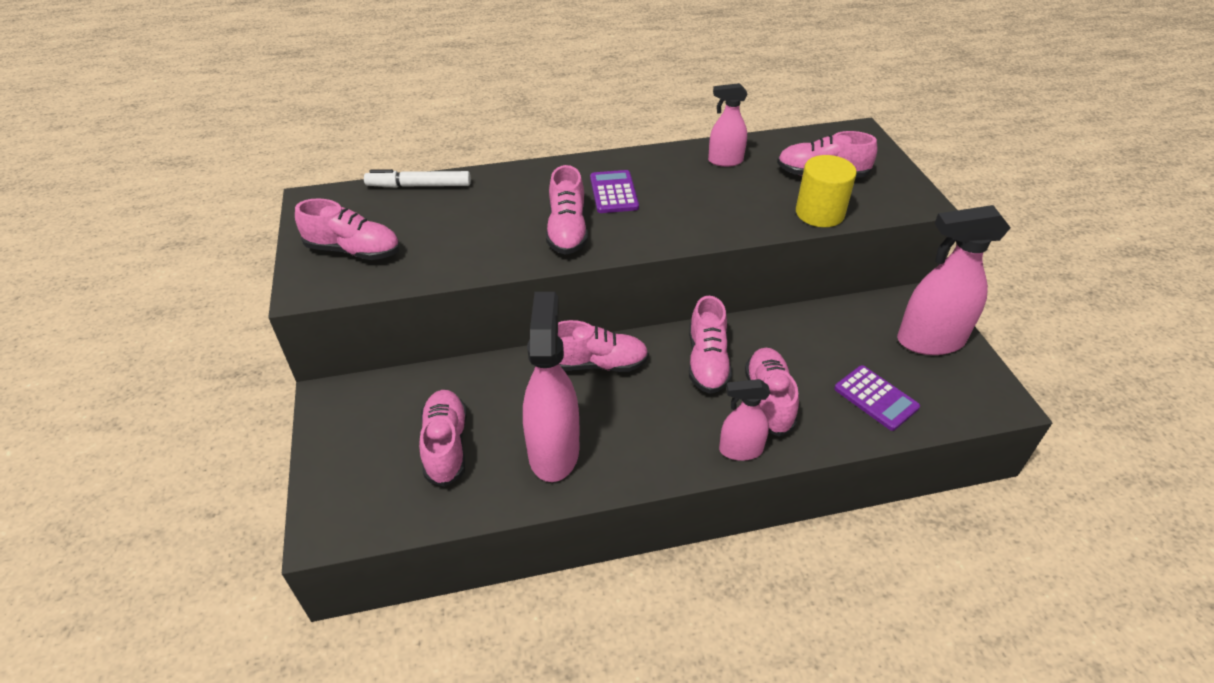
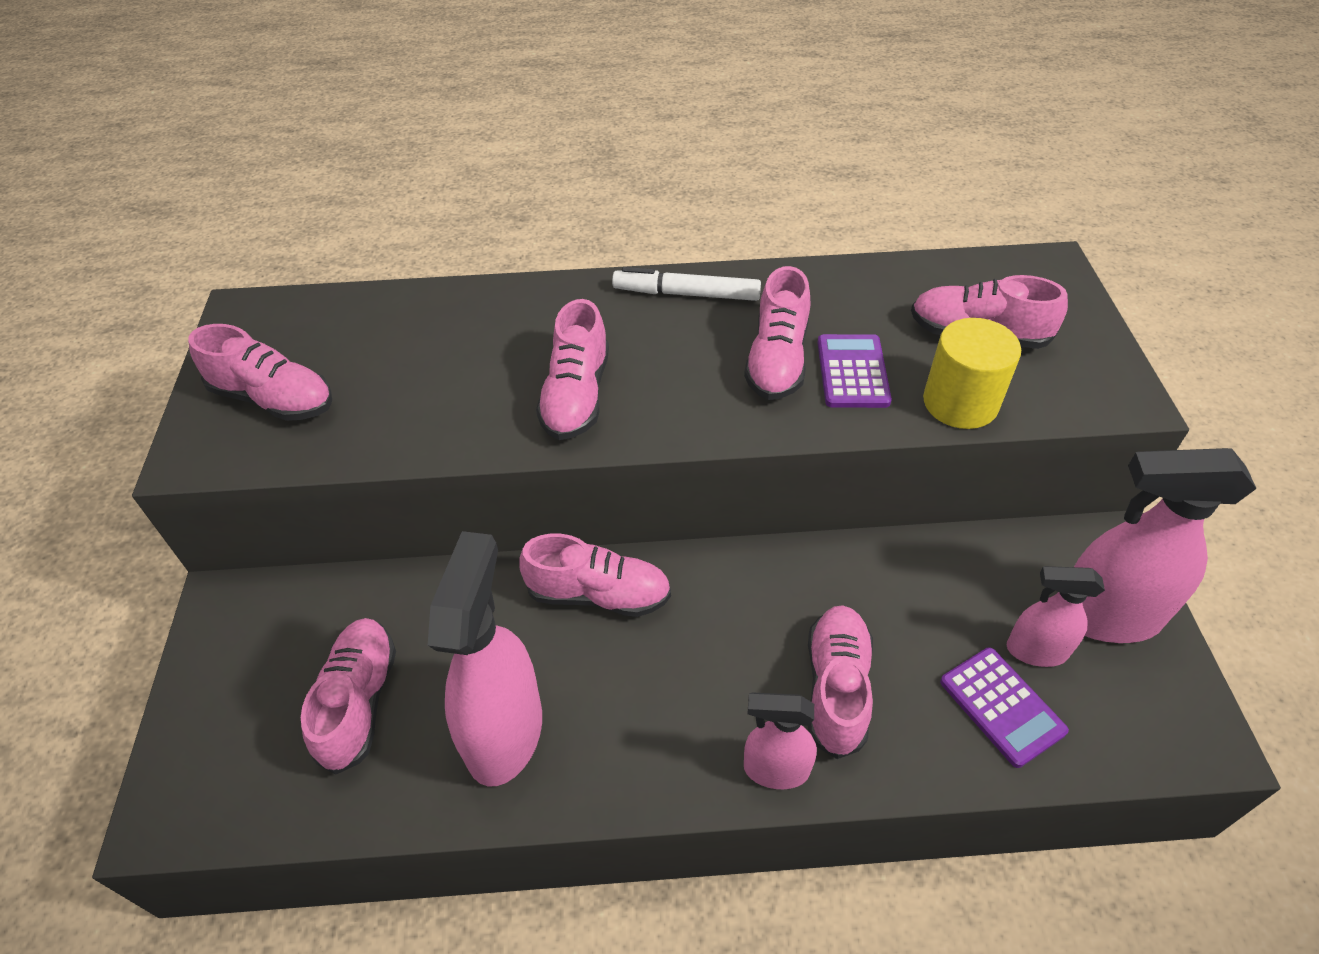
camera: 10 degrees right, 5 degrees up
white marker [364,169,471,188] -> white marker moved to [612,267,761,301]
purple calculator [590,170,639,213] -> purple calculator moved to [817,334,892,408]
pink shoe [689,296,732,394] -> pink shoe moved to [744,266,810,400]
pink spray bottle [708,83,747,167] -> pink spray bottle moved to [1007,566,1105,667]

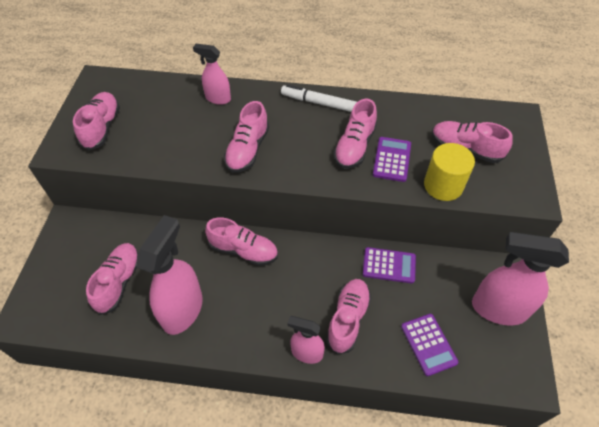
camera: 10 degrees right, 5 degrees up
pink shoe [188,324,332,421] -> pink shoe turned 120 degrees counterclockwise [73,92,120,151]
pink spray bottle [1007,566,1105,667] -> pink spray bottle moved to [193,44,231,105]
none -> purple calculator [363,247,416,283]

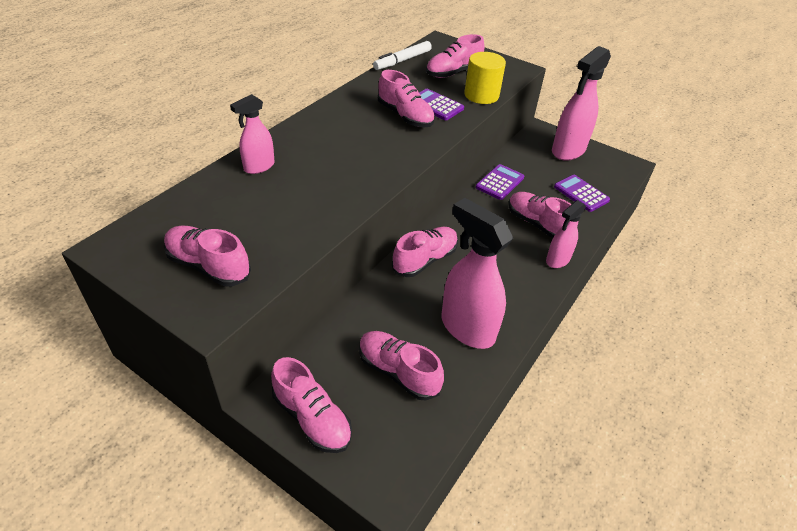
camera: 65 degrees left, 10 degrees down
pink shoe [224,101,269,173] -> pink shoe moved to [271,357,352,453]
white marker [281,84,357,112] -> white marker moved to [373,41,432,70]
purple calculator [401,314,458,376] -> purple calculator turned 135 degrees counterclockwise [554,175,610,212]

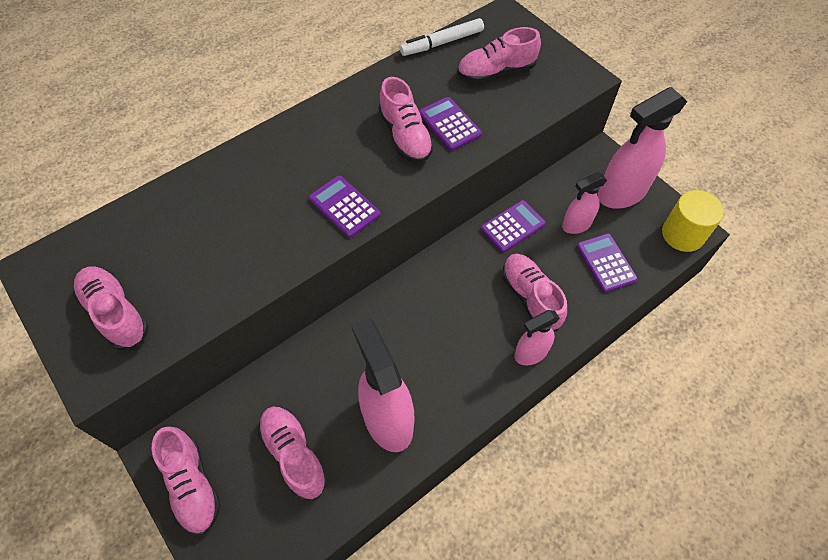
camera: 20 degrees right, 15 degrees up
pink spray bottle [230,94,275,174] -> pink spray bottle moved to [562,172,607,234]
pink shoe [392,227,458,277] -> none
yellow cylinder [464,52,506,104] -> yellow cylinder moved to [662,190,724,252]
none -> purple calculator [309,176,381,238]

